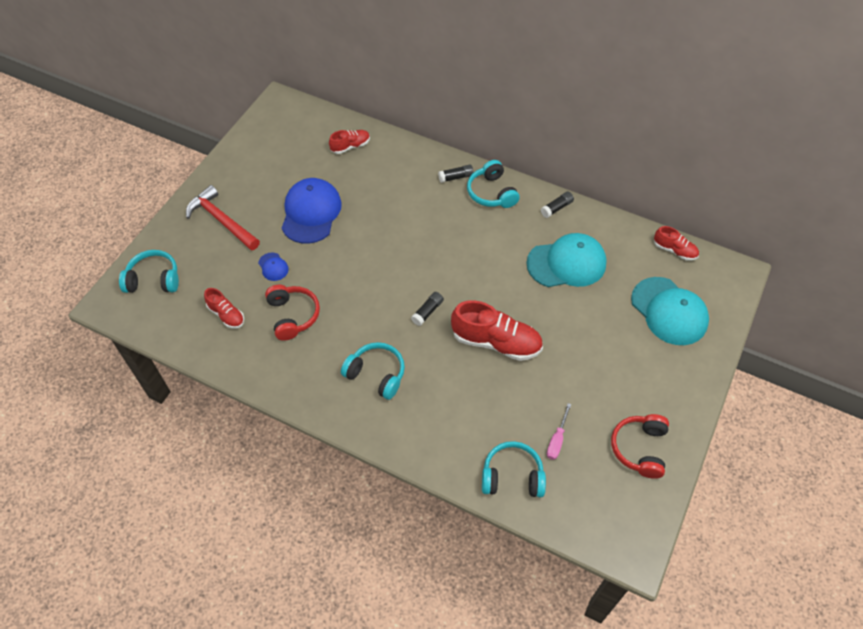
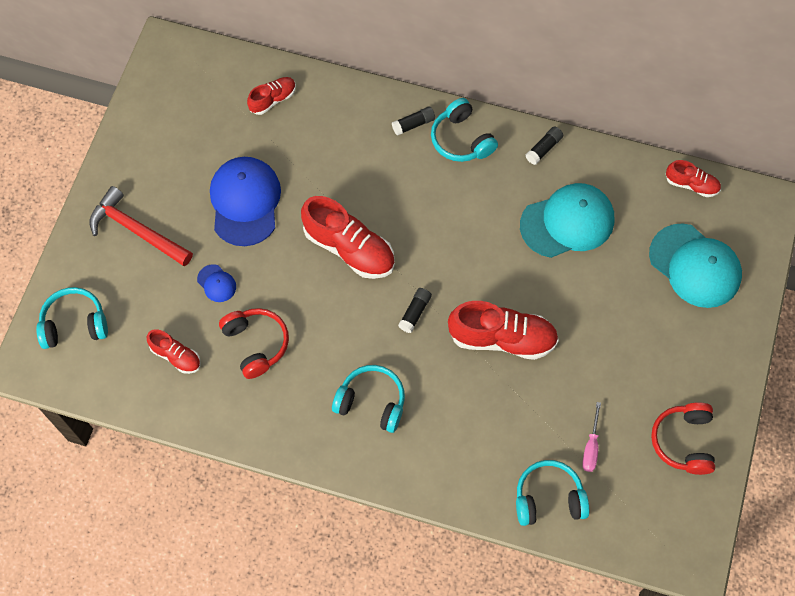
camera: 10 degrees left, 10 degrees up
none -> red shoe [301,196,395,279]

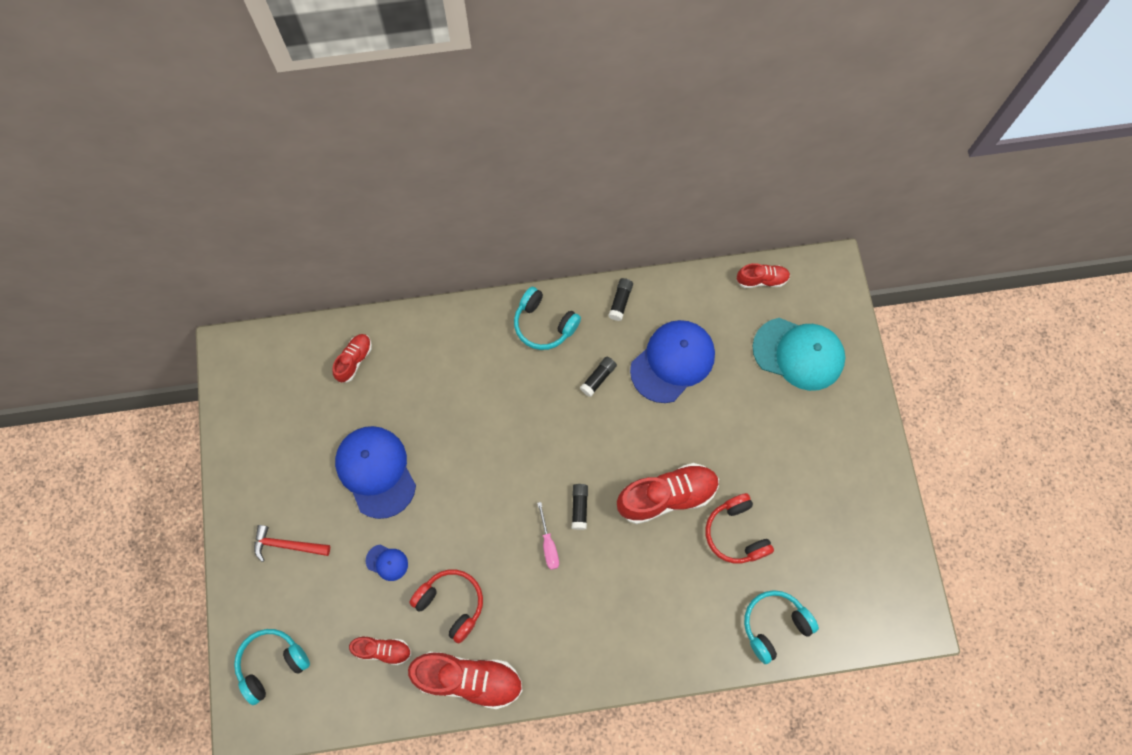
camera: 25 degrees left, 5 degrees up
red hammer [89,186,193,266] -> red hammer [254,525,330,562], size x0.66
red shoe [301,196,395,279] -> red shoe moved to [408,652,523,709]
turquoise headphones [332,365,405,433] -> none
black glue stick [392,106,435,136] -> black glue stick moved to [580,357,617,397]
turquoise cap [520,183,614,258] -> blue cap [630,320,715,403]
pink screwdriver [582,402,601,472] -> pink screwdriver moved to [537,502,559,570]
red headphones [651,402,715,475] -> red headphones moved to [705,493,774,564]

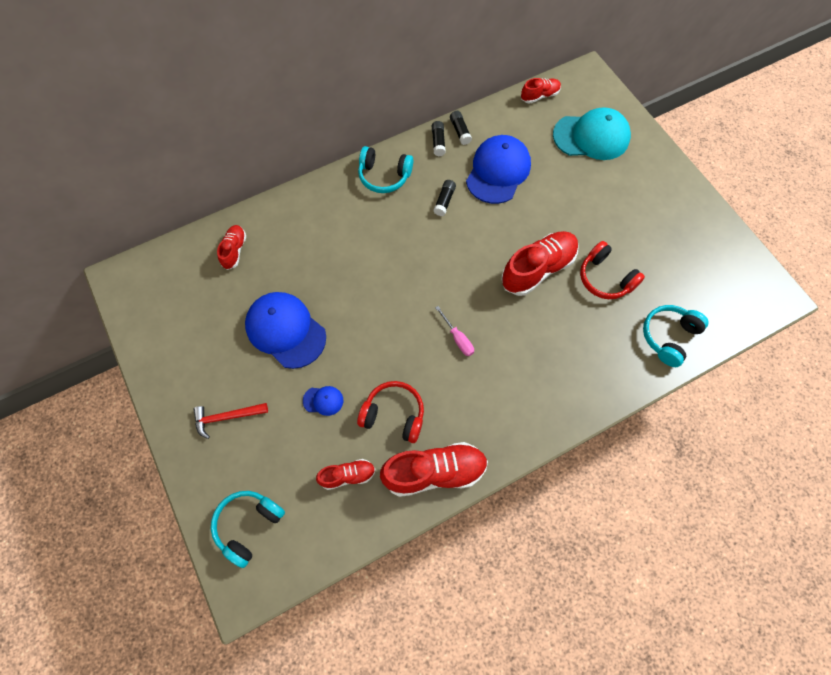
camera: 20 degrees left, 5 degrees down
black glue stick [572,484,588,530] -> black glue stick moved to [450,111,472,145]

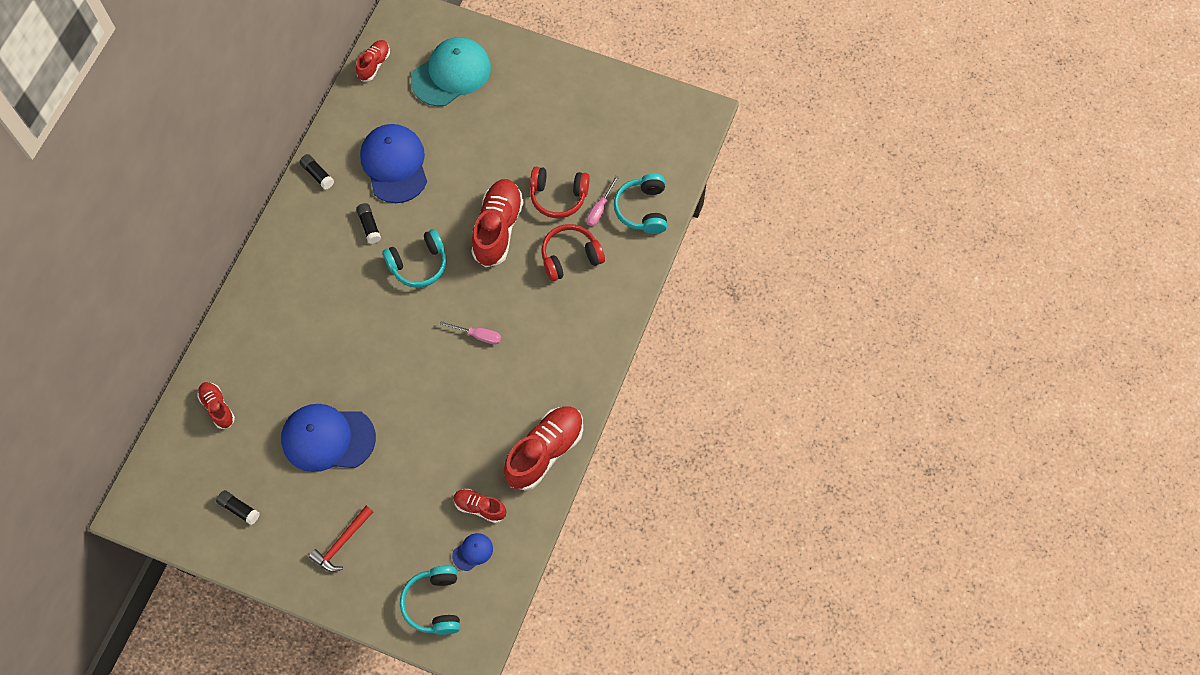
camera: 40 degrees left, 0 degrees up
blue cap [303,386,343,416] -> blue cap moved to [452,533,493,571]
red shoe [316,459,376,490] -> red shoe turned 105 degrees counterclockwise [453,489,506,523]
red headphones [357,381,424,443] -> red headphones moved to [542,224,605,281]
turquoise headphones [358,146,413,193] -> turquoise headphones moved to [382,229,447,288]
black glue stick [450,111,472,145] -> black glue stick moved to [216,490,260,525]
none -> pink screwdriver [587,176,619,226]

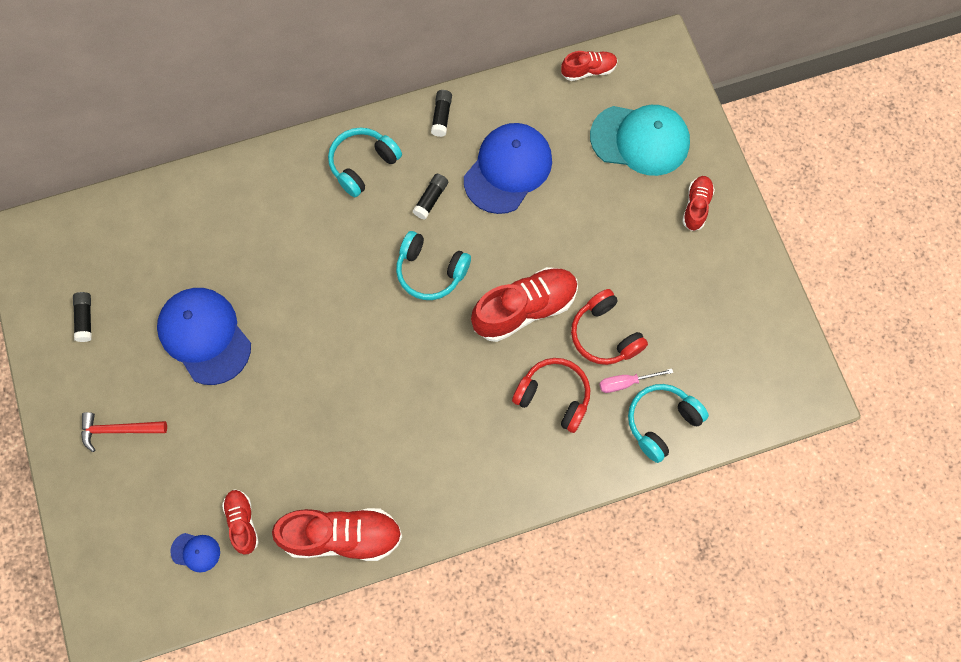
camera: 50 degrees right, 5 degrees up
red shoe [197,382,235,429] -> red shoe moved to [682,176,715,231]
turquoise headphones [400,566,460,635] -> turquoise headphones moved to [328,127,402,197]
pink screwdriver [440,321,501,345] -> none

